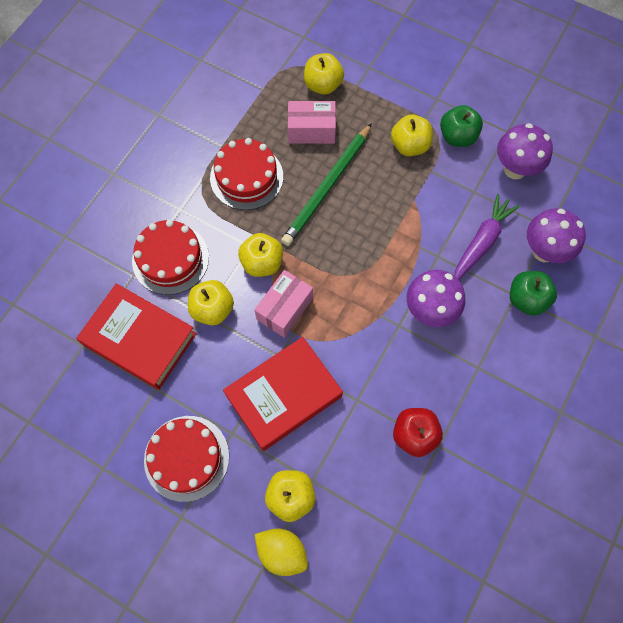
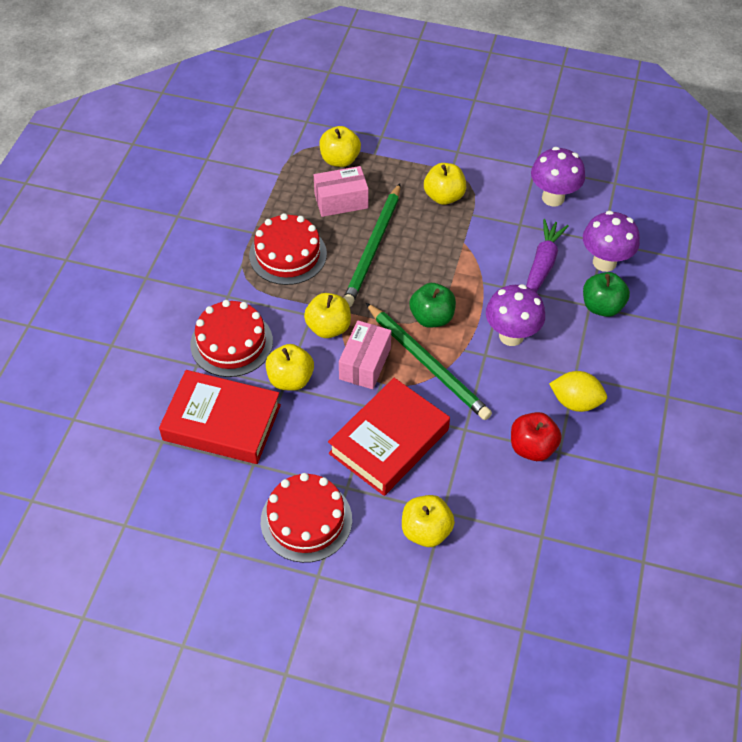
camera: 15 degrees left, 15 degrees down
yellow lemon [255,528,308,576] -> yellow lemon moved to [549,371,607,412]
green apple [440,105,483,147] -> green apple moved to [409,283,456,328]
none -> green pencil [366,303,492,420]

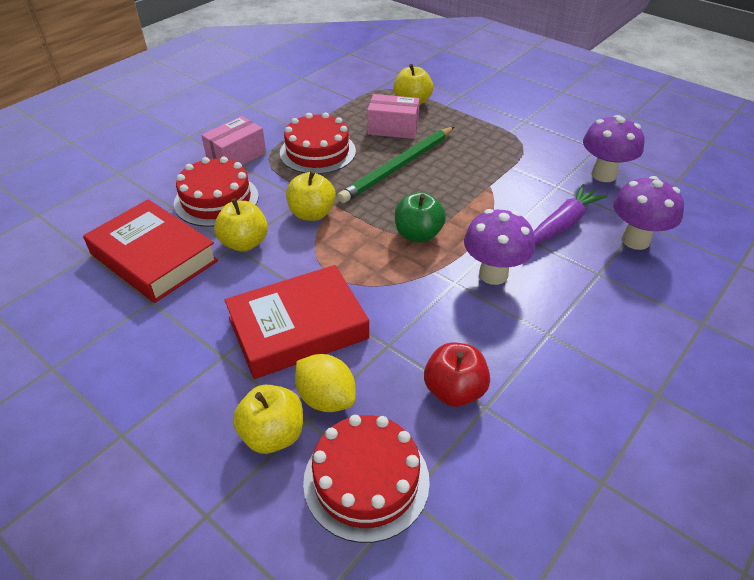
camera: 25 degrees right, 10 degrees down
red cake [261,473,352,563] -> red cake moved to [303,415,430,543]
pink box [339,320,391,389] -> pink box moved to [201,116,266,165]
green pencil [366,303,492,420] -> none
yellow apple [424,163,466,205] -> none
yellow lemon [549,371,607,412] -> yellow lemon moved to [295,354,356,412]
green apple [583,272,630,317] -> none

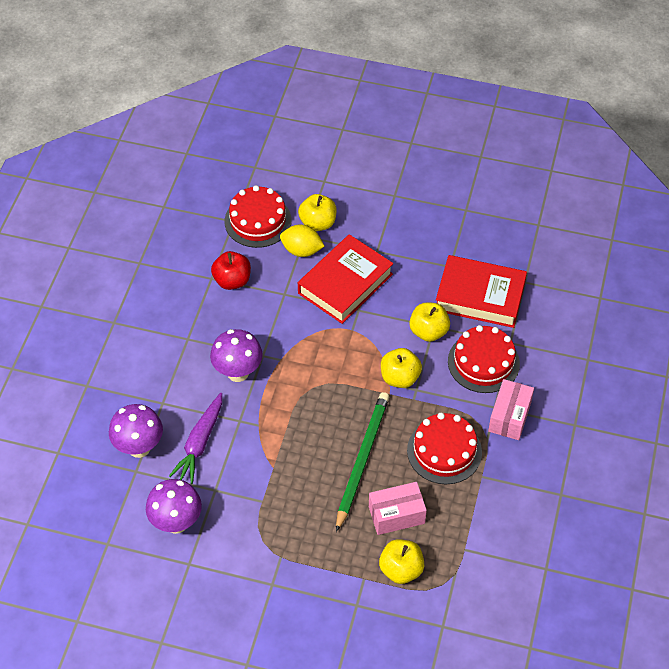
camera: 155 degrees right, 10 degrees up
green apple [395,192,446,243] -> none

